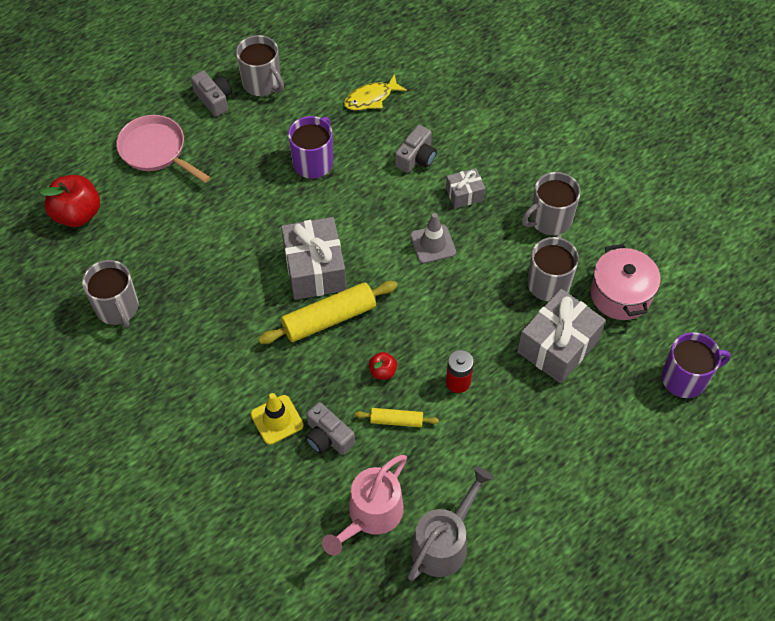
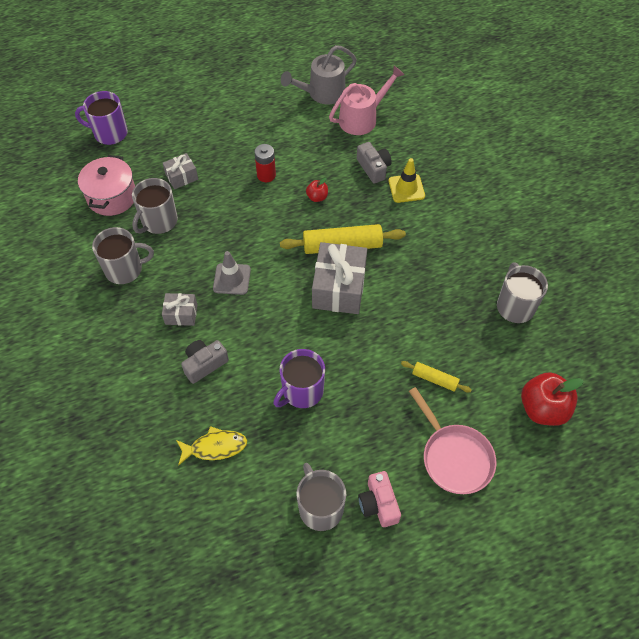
camera: 160 degrees left, 0 degrees up
grey camera [191,71,232,117] -> pink camera [358,471,401,527]
yellow rolling pin [355,408,439,427] -> yellow rolling pin moved to [401,361,471,392]
grey gift [517,289,606,384] -> grey gift [163,153,198,189], size x0.52

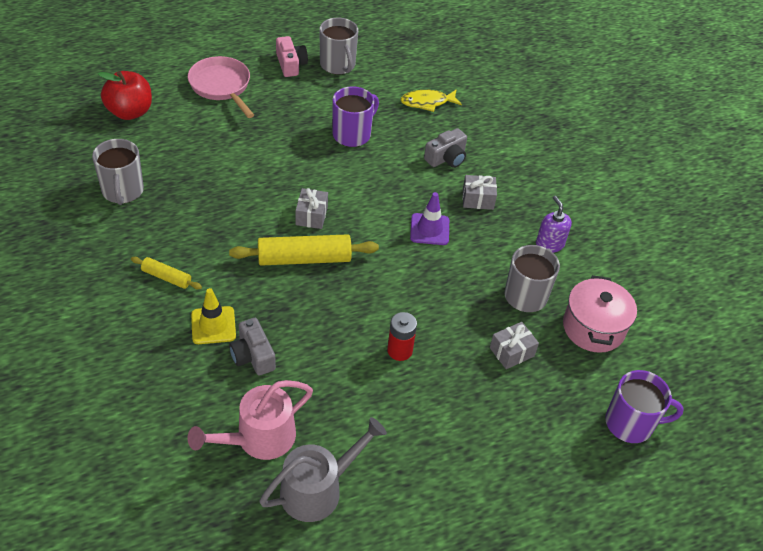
camera: 175 degrees right, 10 degrees down
grey mug [92,227,154,284] -> purple soap dispenser [536,196,572,253]
grey traffic cone [213,251,251,295] -> purple traffic cone [410,192,449,245]
red apple [306,178,328,202] -> none
grey gift [312,242,367,314] -> grey gift [295,188,328,229], size x0.52
yellow rolling pin [401,361,471,392] -> yellow rolling pin moved to [131,257,202,289]

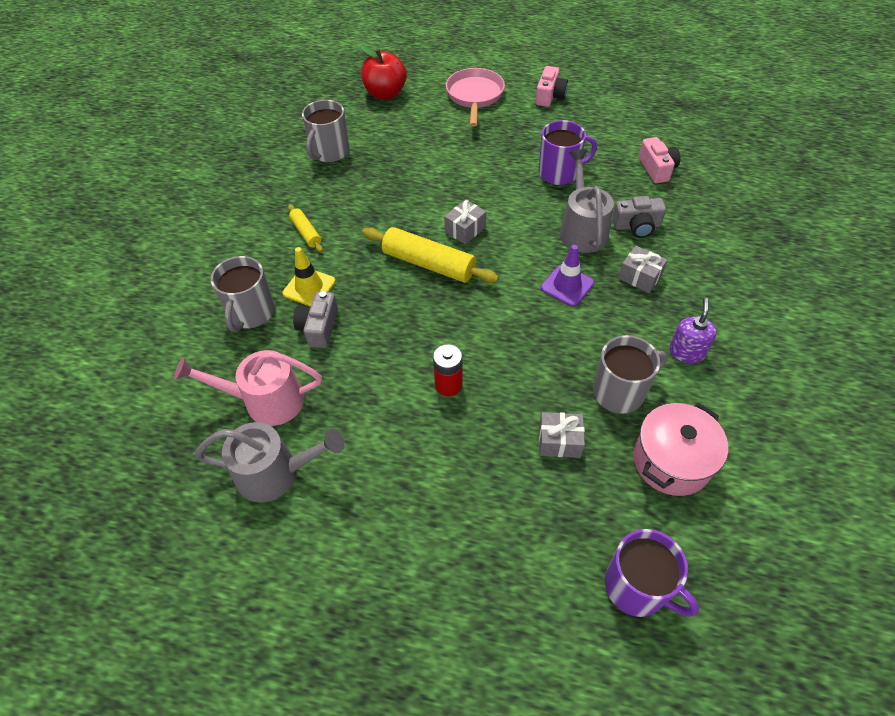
camera: 40 degrees right, 5 degrees up
grey mug [319,18,358,75] -> grey mug moved to [211,256,275,332]
yellow fish [400,90,462,112] -> pink camera [639,137,680,184]
none -> grey watering can [560,149,614,253]

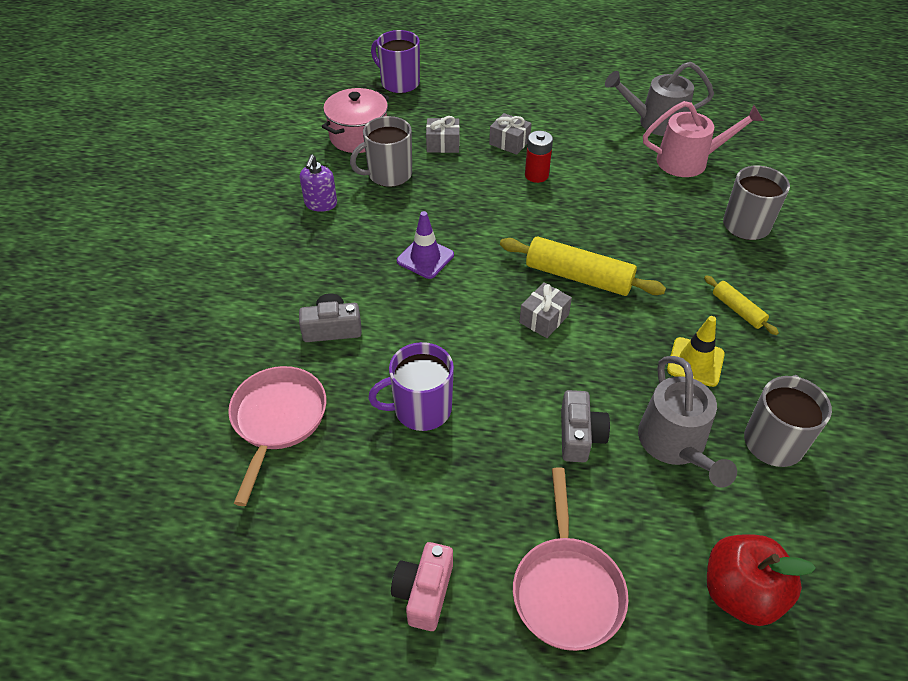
camera: 175 degrees right, 5 degrees down
yellow traffic cone [283,247,336,307] -> yellow traffic cone moved to [667,316,725,387]
grey camera [293,291,338,348] -> grey camera moved to [561,390,610,462]
grey watering can [560,149,614,253] -> grey watering can moved to [638,356,737,488]
grey gift [618,246,667,293] -> grey gift moved to [489,113,532,155]
pink camera [639,137,680,184] -> pink pan [228,366,326,506]

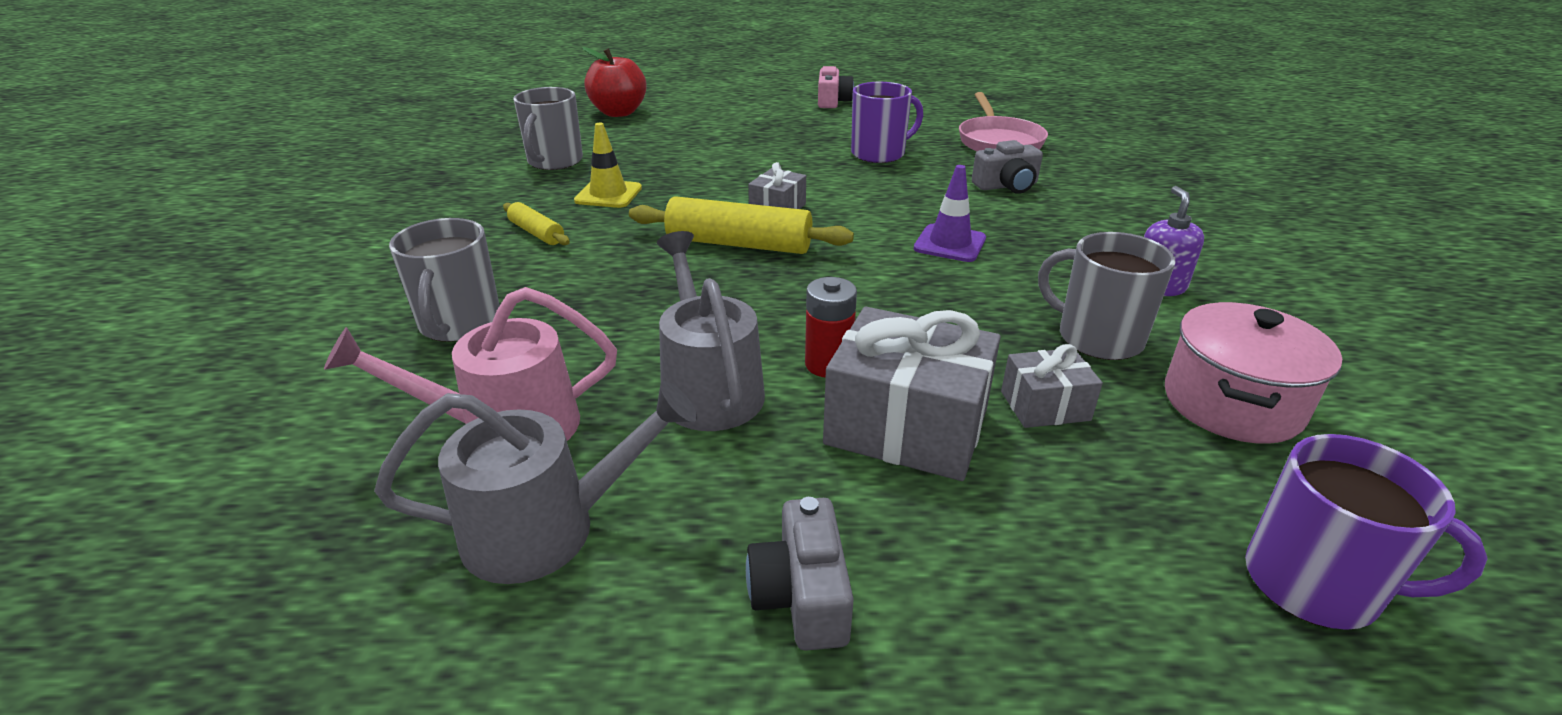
camera: 170 degrees right, 15 degrees down
grey mug [350,116,412,187] -> grey mug turned 105 degrees counterclockwise [1038,232,1176,360]
grey gift [489,113,532,155] -> grey gift [823,307,1001,481], size x1.91
pink pan [513,467,629,651] -> none
grey camera [561,390,610,462] -> grey camera moved to [746,497,854,651]
grey watering can [638,356,737,488] -> grey watering can moved to [657,231,765,431]

